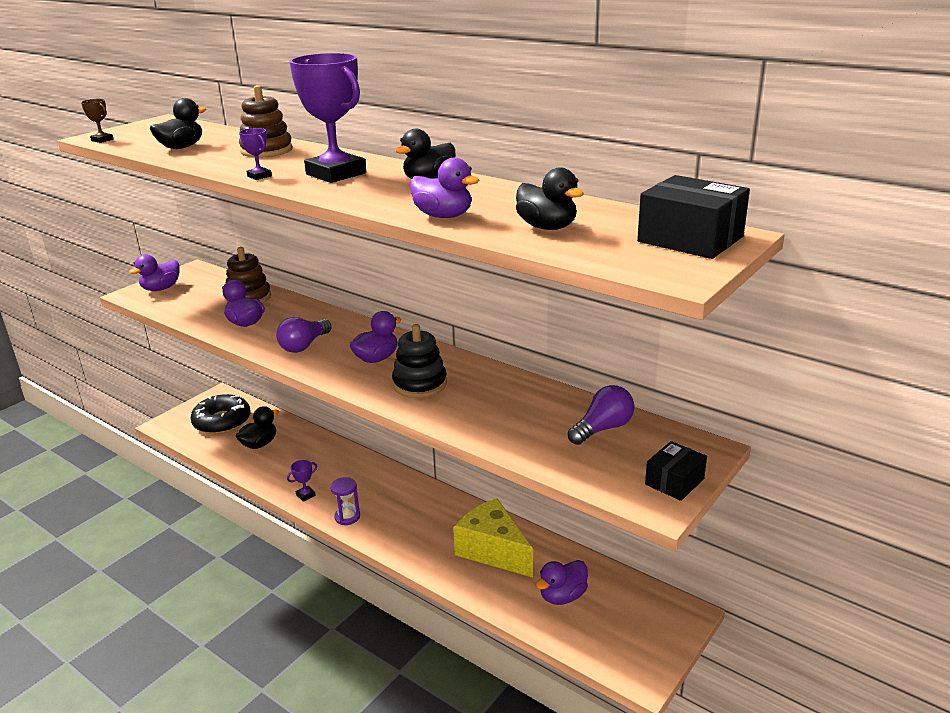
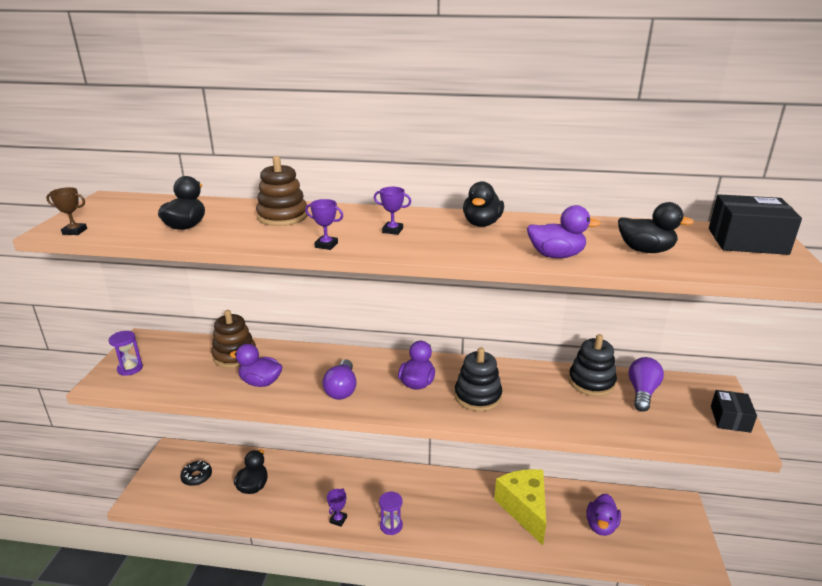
camera: 30 degrees left, 0 degrees up
purple duck [129,254,180,291] -> purple hourglass [109,331,143,376]
black donut [190,394,251,434] -> black donut [180,461,212,486], size x0.53
purple trophy [289,53,366,183] -> purple trophy [374,187,411,235], size x0.41
yellow cheese [453,498,533,577] -> yellow cheese turned 60 degrees clockwise [494,469,546,545]
none -> black stacking toy [568,334,617,396]

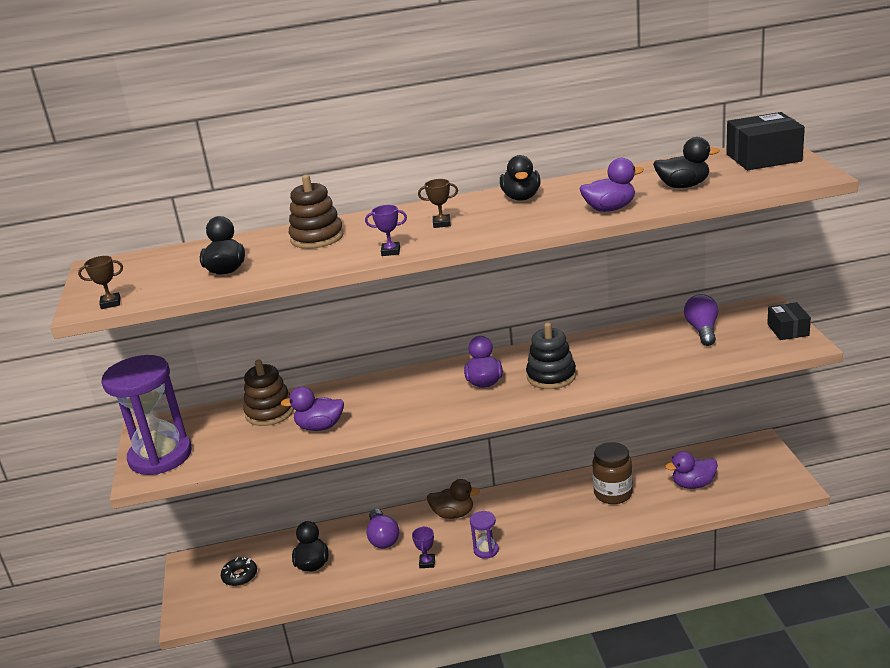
camera: 15 degrees left, 0 degrees up
purple hourglass [109,331,143,376] -> purple hourglass [102,355,192,475], size x2.26
purple light bulb [322,359,357,400] -> purple light bulb moved to [367,509,399,549]
purple trophy [374,187,411,235] -> brown trophy [418,179,458,228]
yellow cheese [494,469,546,545] -> brown jar [592,442,633,504]
black stacking toy [568,334,617,396] -> none
purple duck [586,494,621,536] -> purple duck turned 75 degrees clockwise [665,451,718,489]
none -> brown duck [427,479,480,519]

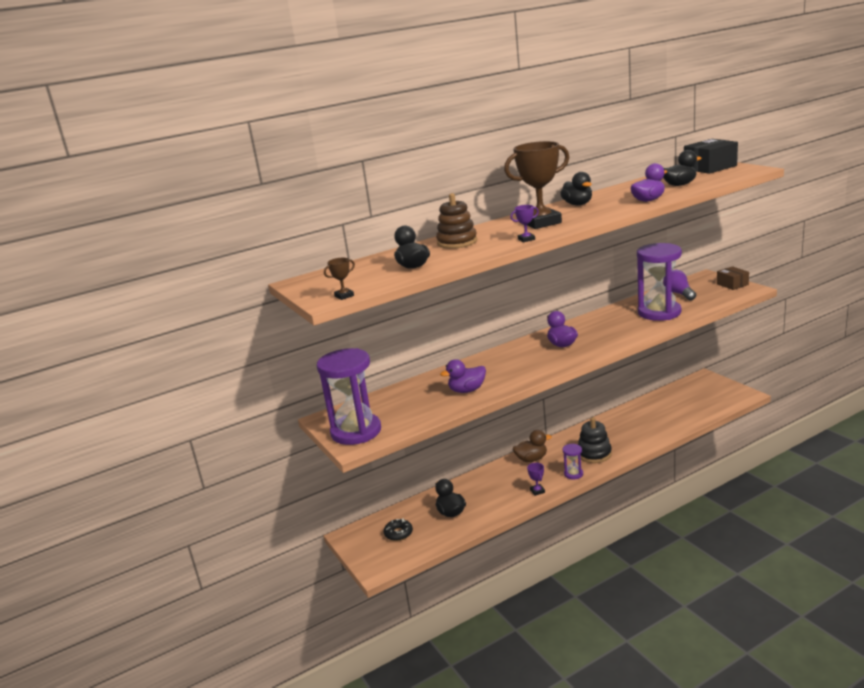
camera: 20 degrees left, 5 degrees down
brown stacking toy [243,360,294,426] -> none
purple light bulb [367,509,399,549] -> none
brown trophy [418,179,458,228] -> brown trophy [504,141,569,229], size x2.44
black stacking toy [526,323,576,389] -> black stacking toy moved to [578,417,612,463]
brown jar [592,442,633,504] -> none
purple duck [665,451,718,489] -> none
black box [767,302,811,340] -> brown box [717,266,749,290]
none -> purple hourglass [637,243,682,321]

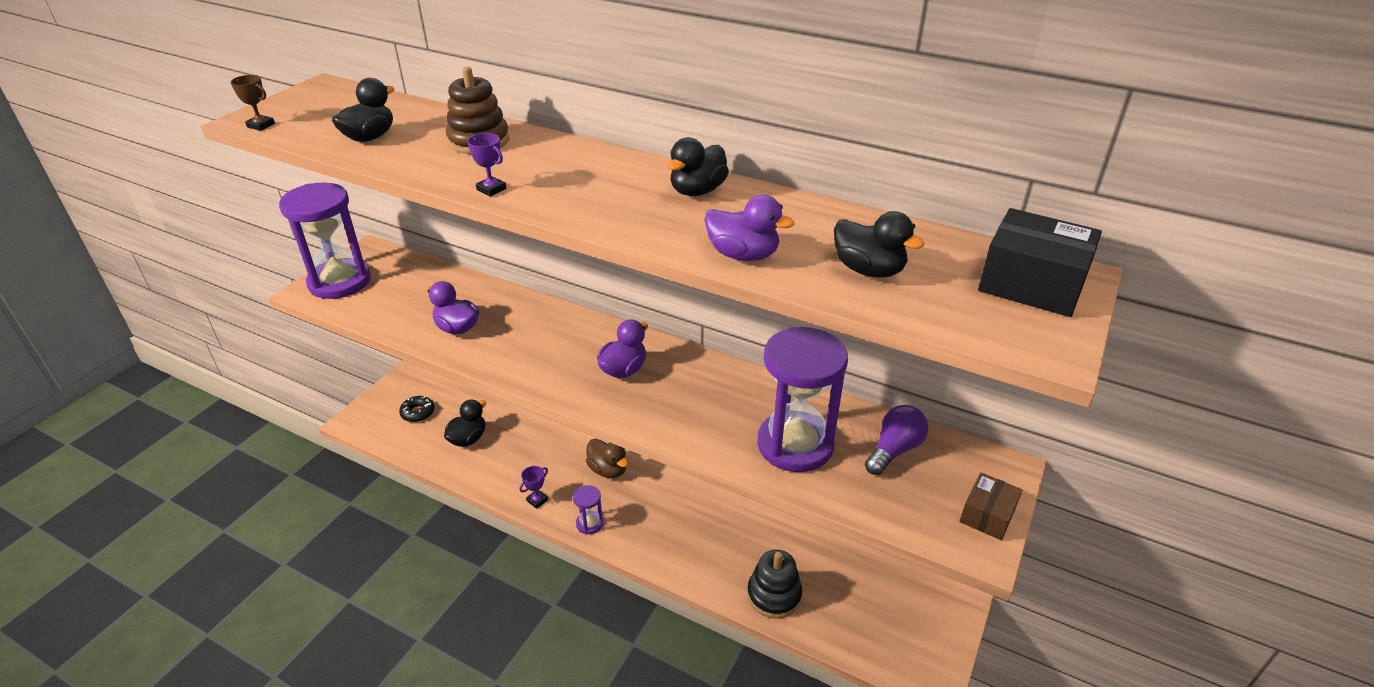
camera: 55 degrees right, 15 degrees up
brown trophy [504,141,569,229] -> none
black stacking toy [578,417,612,463] -> black stacking toy moved to [747,550,802,619]

